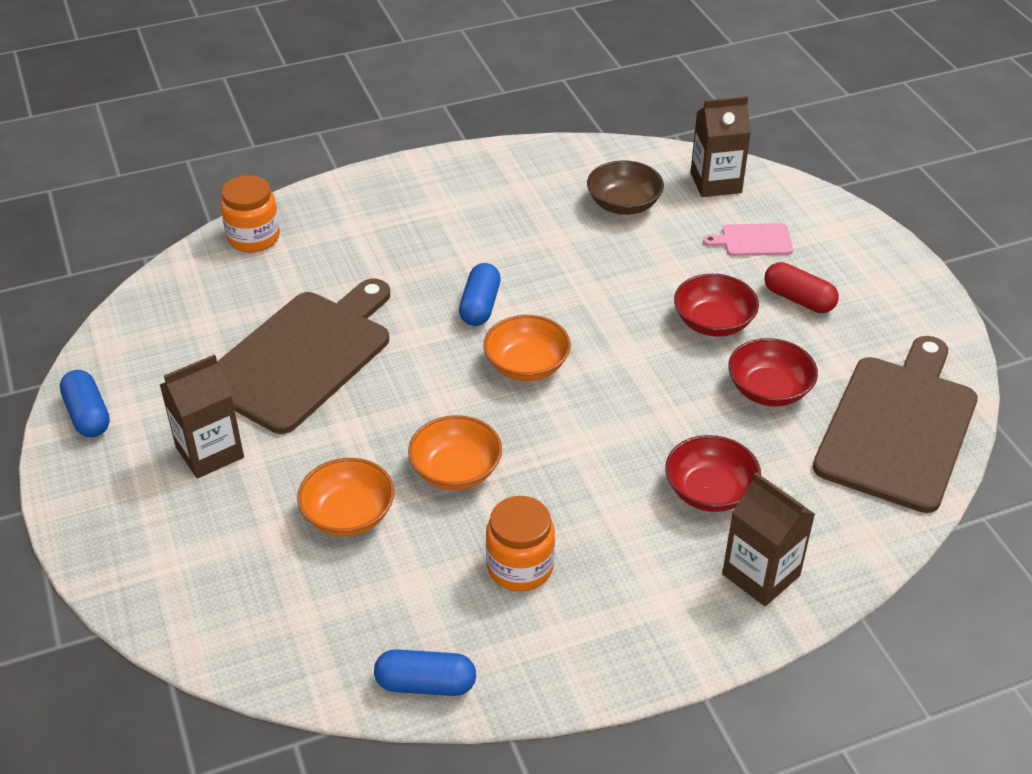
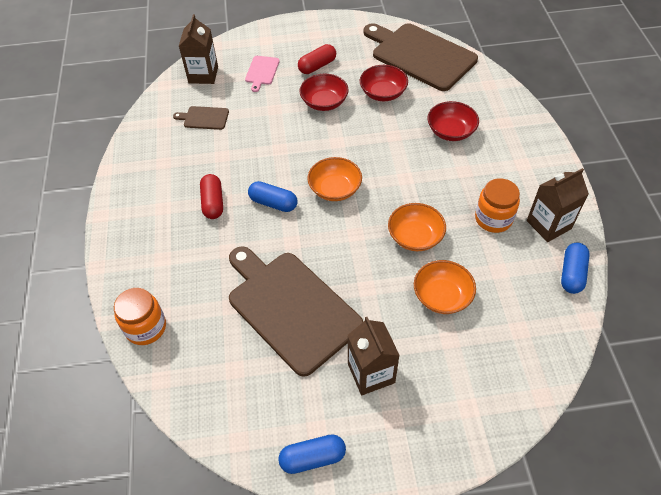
camera: 75 degrees left, 10 degrees up
brown bowl [587,160,664,215] -> brown cutting board [173,106,229,130]
brown carton [722,472,815,606] -> brown carton moved to [527,168,589,242]
none -> red capsule [200,174,223,219]

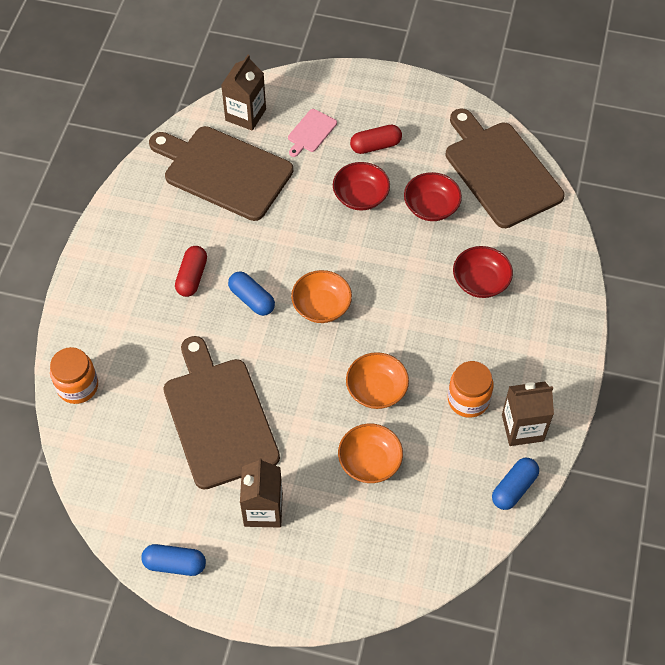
camera: 20 degrees right, 5 degrees up
brown cutting board [173,106,229,130] -> brown cutting board [149,126,293,221], size x2.36

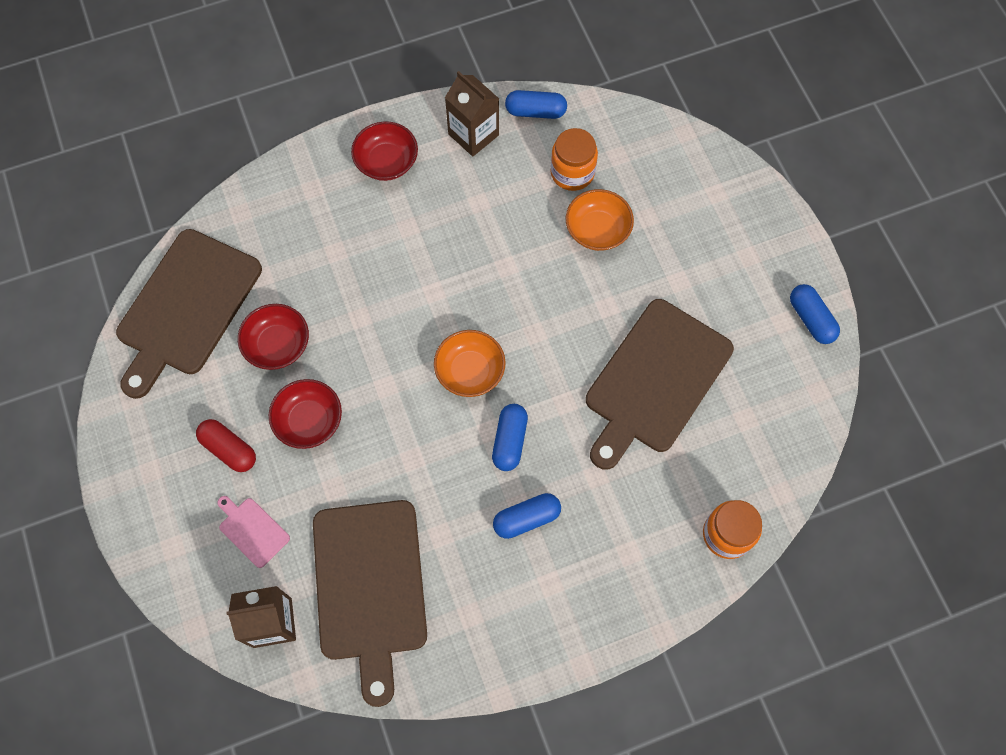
camera: 125 degrees left, 10 degrees up
red capsule [175,246,207,297] -> blue capsule [493,493,561,539]
brown carton [240,457,283,527] -> none
pink cutting board [288,109,337,157] -> pink cutting board turned 135 degrees counterclockwise [217,496,290,568]
orange bowl [346,352,409,409] -> none
orange jar [448,361,494,418] -> orange jar moved to [550,128,598,191]
red bowl [453,246,513,298] -> red bowl moved to [351,121,418,181]

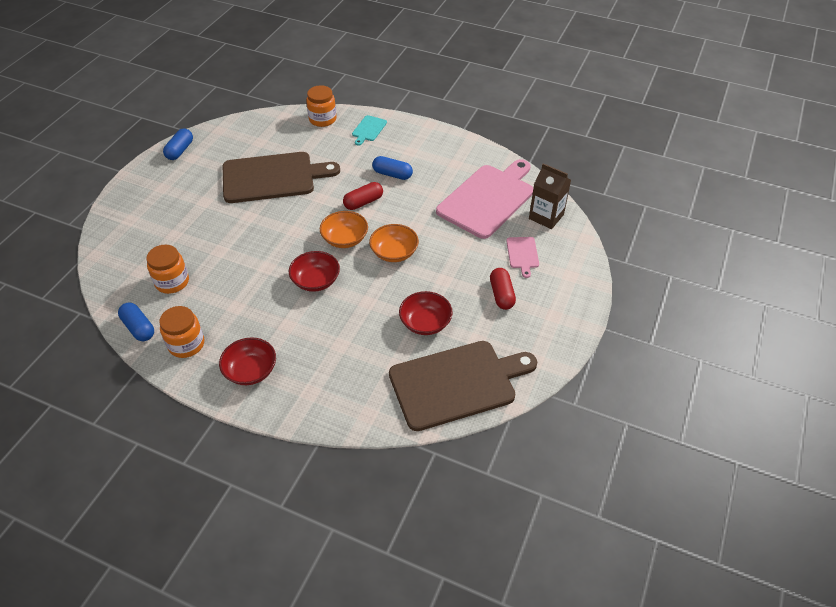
camera: 135 degrees left, 20 degrees down
red bowl [269,379,342,449] -> red bowl moved to [289,251,340,292]
brown cutting board [313,500,427,707] -> pink cutting board [436,159,533,239]
brown carton [445,71,499,156] -> orange jar [159,306,204,358]
blue capsule [492,404,528,471] -> red capsule [343,182,383,210]
orange bowl [566,189,634,251] -> orange bowl moved to [369,224,419,262]
none -> turquoise cutting board [352,115,387,146]

